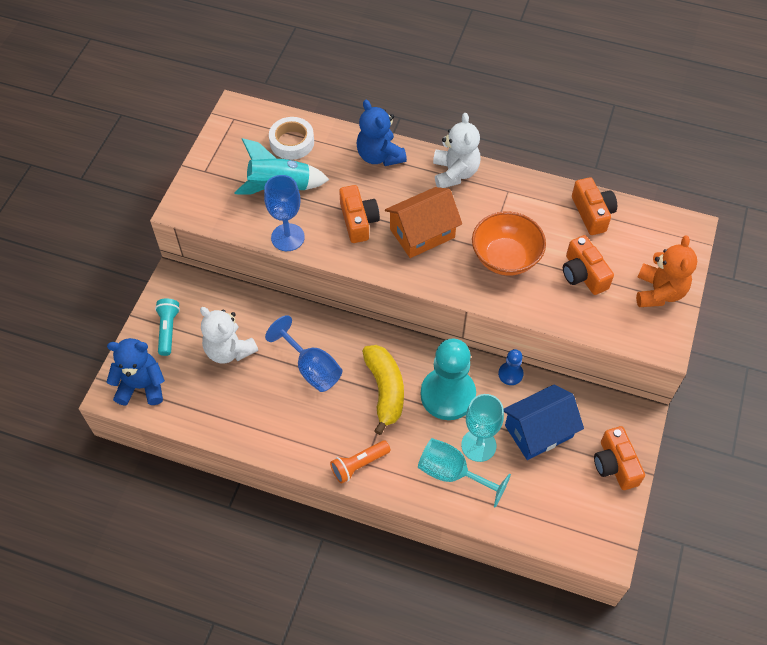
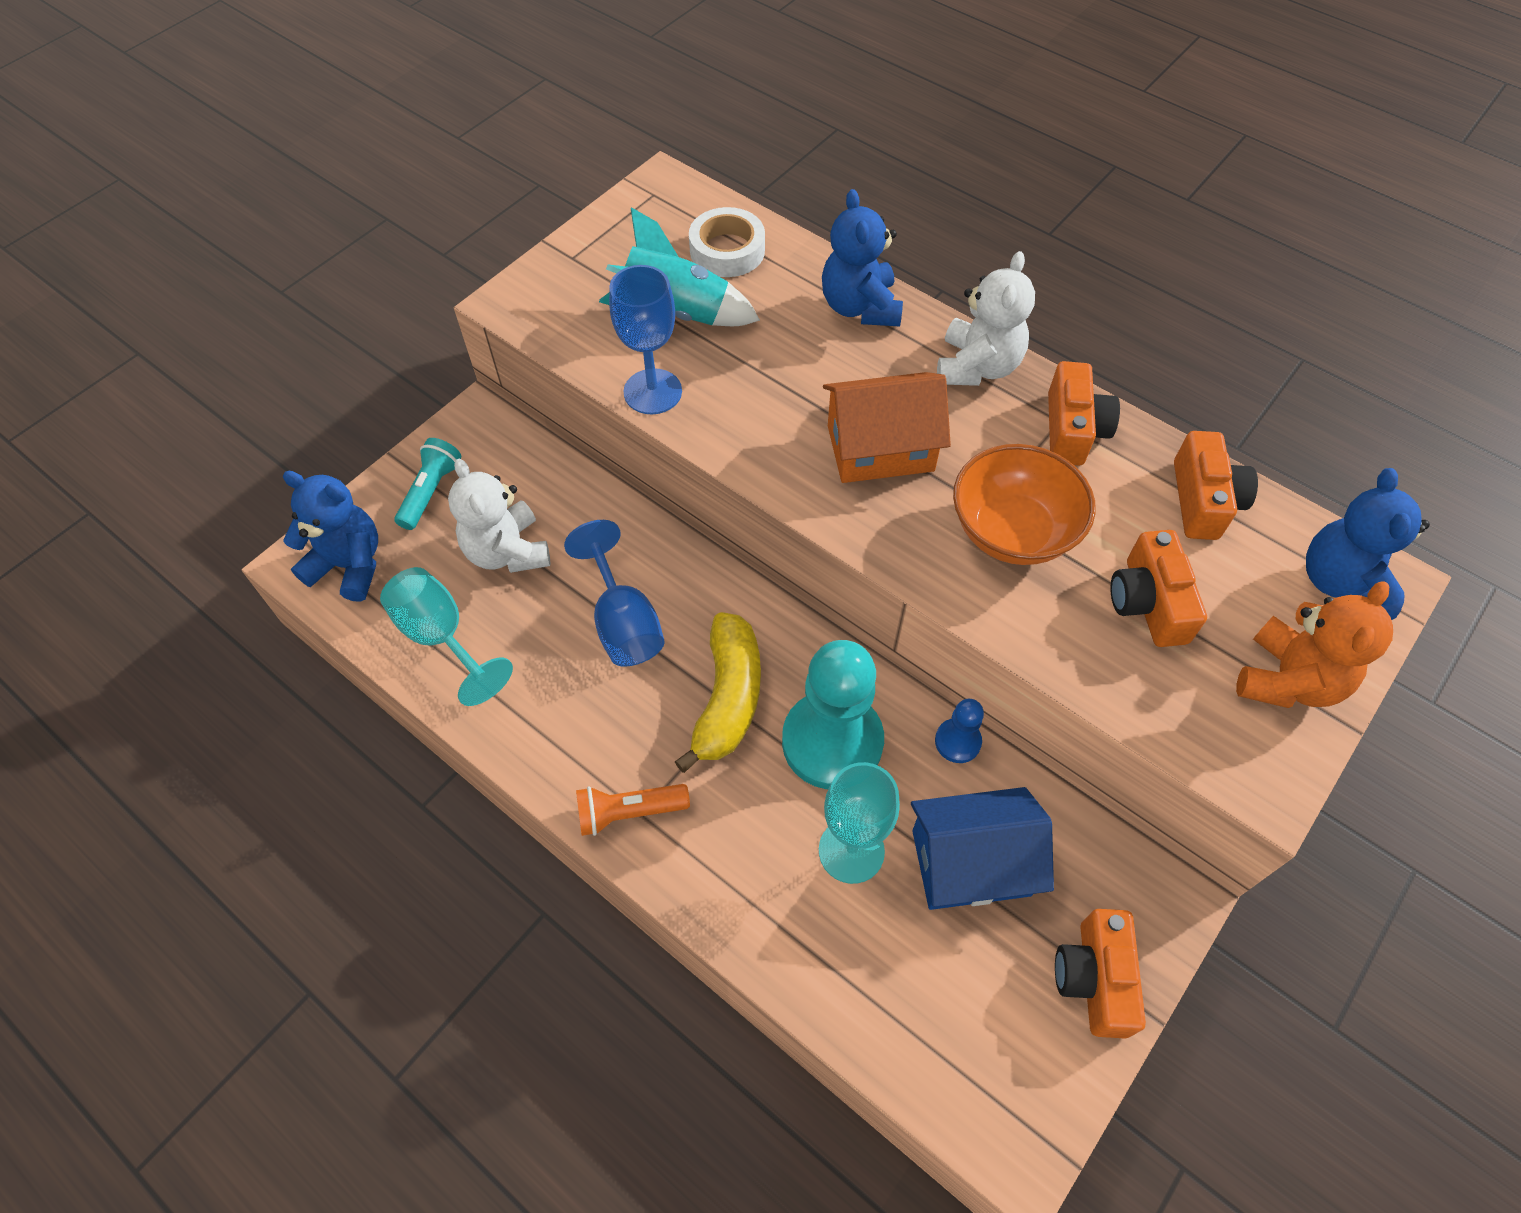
camera: 20 degrees right, 0 degrees up
orange camera [339,185,380,243] -> orange camera moved to [1048,361,1120,466]
turquoise goblet [418,438,511,508] -> turquoise goblet moved to [380,567,513,706]
none -> blue teddy bear [1306,468,1430,620]

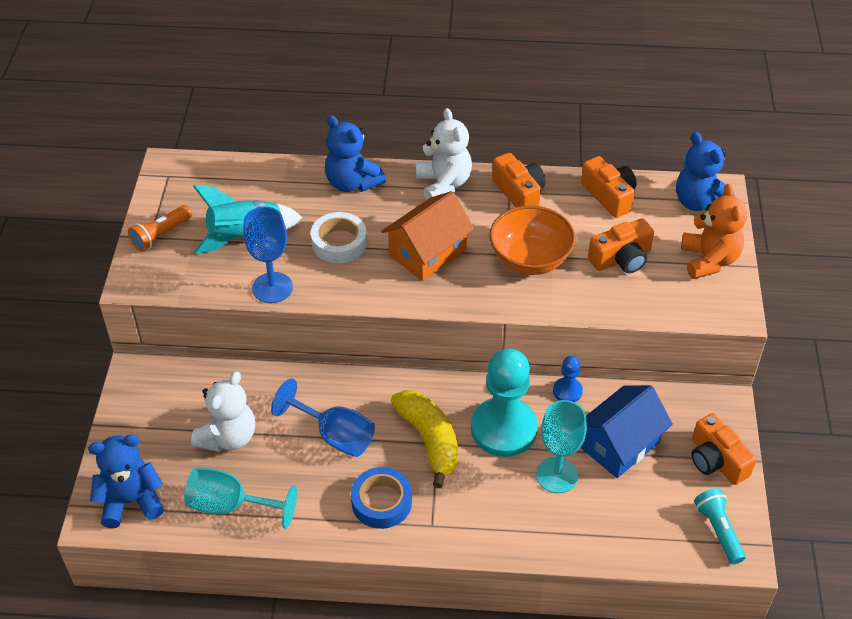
camera: 35 degrees left, 10 degrees down
turquoise flashlight [395,438,461,530] -> turquoise flashlight moved to [694,488,746,564]
white teddy bear [448,459,551,573] -> white teddy bear turned 90 degrees counterclockwise [191,371,255,452]
orange flashlight [576,784,690,836] -> orange flashlight moved to [128,205,192,252]
white tape [689,207,765,277] -> white tape moved to [311,212,367,263]
orange camera [1110,530,1207,647] -> orange camera turned 75 degrees counterclockwise [588,218,654,273]
none -> blue tape [351,467,412,529]

